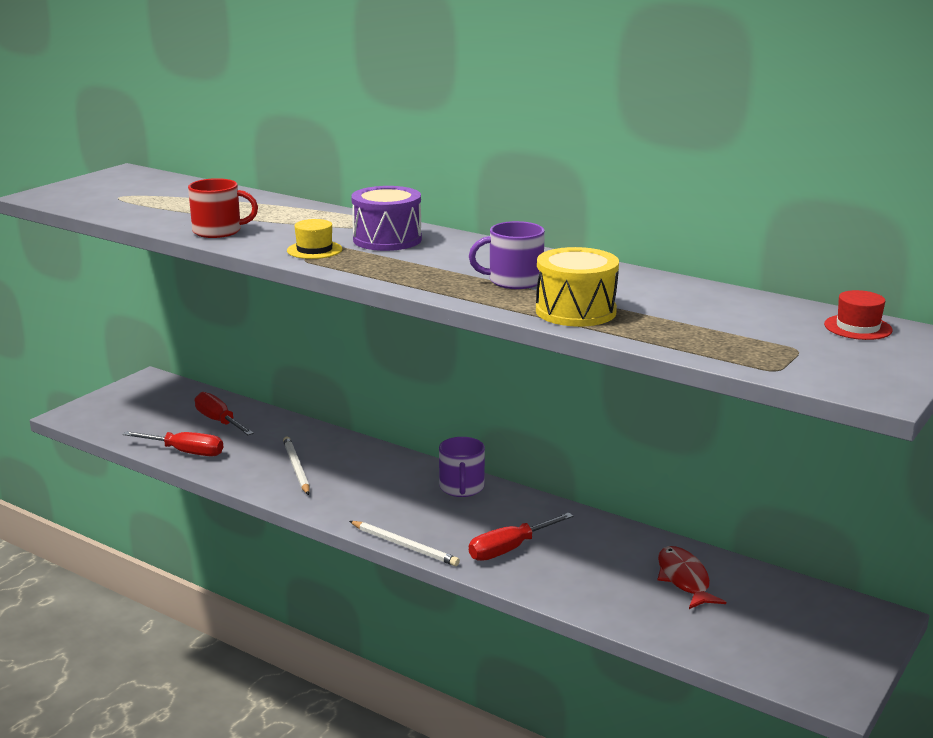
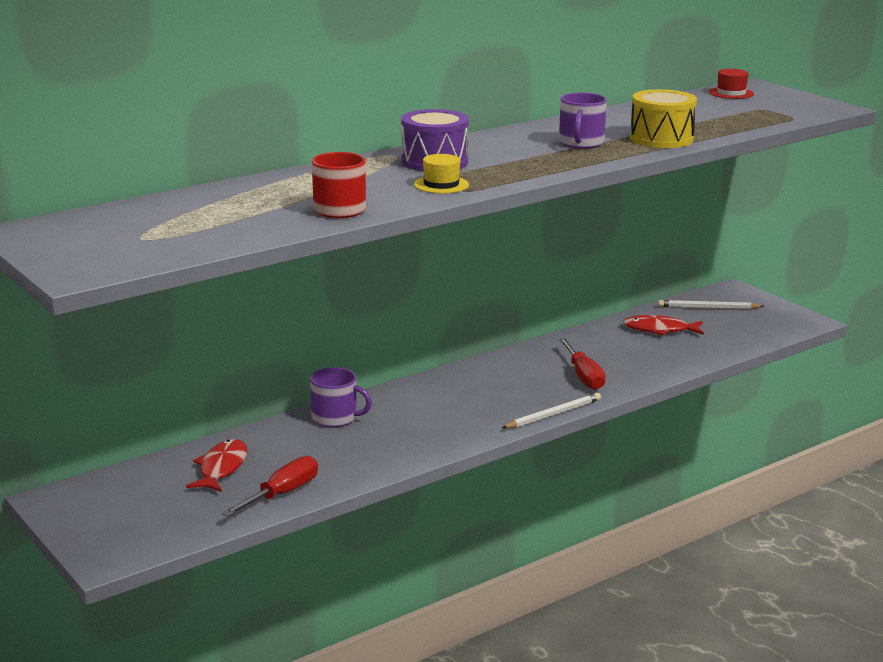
camera: 70 degrees left, 0 degrees up
red screwdriver [195,392,254,435] -> red fish [186,439,247,492]
white pencil [283,437,310,495] -> white pencil moved to [658,300,764,309]
purple mug [439,437,485,497] -> purple mug moved to [310,367,372,427]

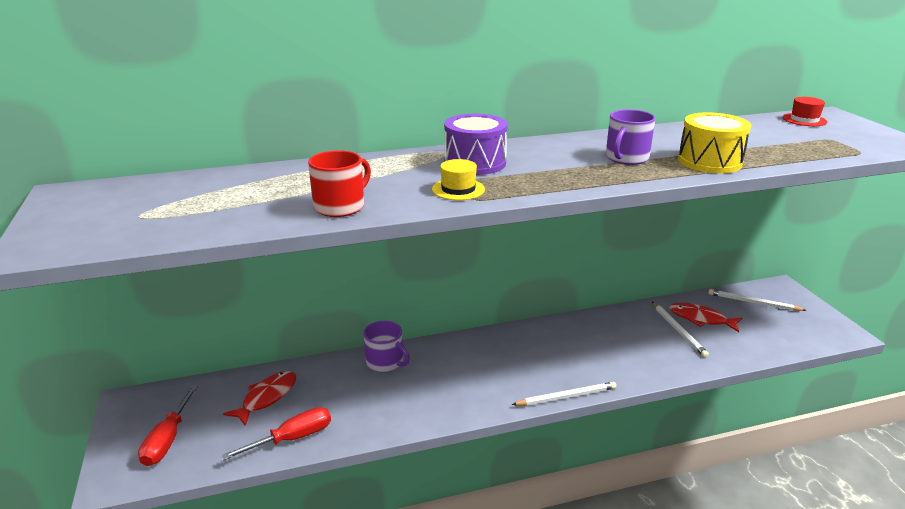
camera: 20 degrees right, 5 degrees up
red screwdriver [559,338,606,390] -> red screwdriver moved to [138,385,198,466]
none -> white pencil [652,302,709,358]

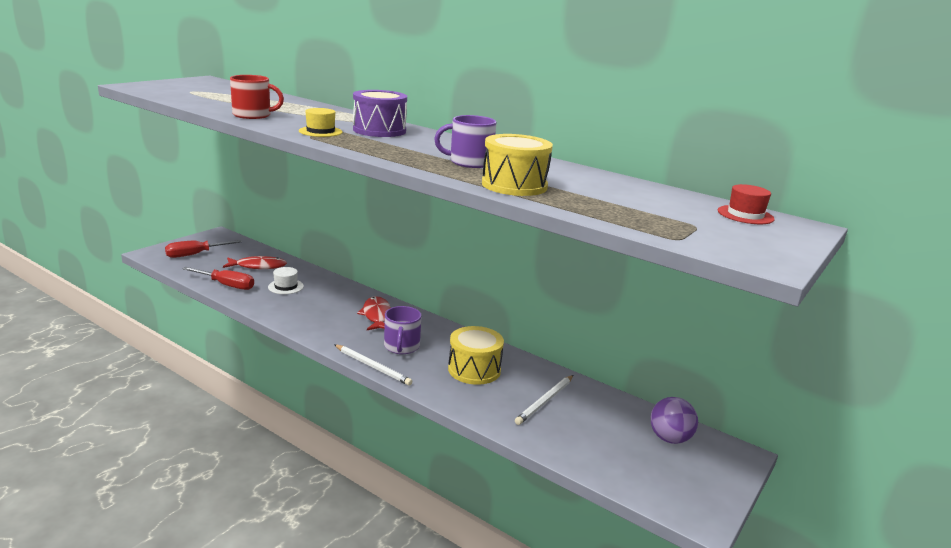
camera: 50 degrees right, 5 degrees down
purple mug [364,321,410,373] -> purple mug moved to [384,306,421,354]
red fish [669,303,742,332] -> red fish moved to [357,296,391,330]
white pencil [708,289,807,311] -> purple ball [651,397,698,444]
none -> white hat [268,267,304,294]
none -> yellow drum [448,326,504,385]

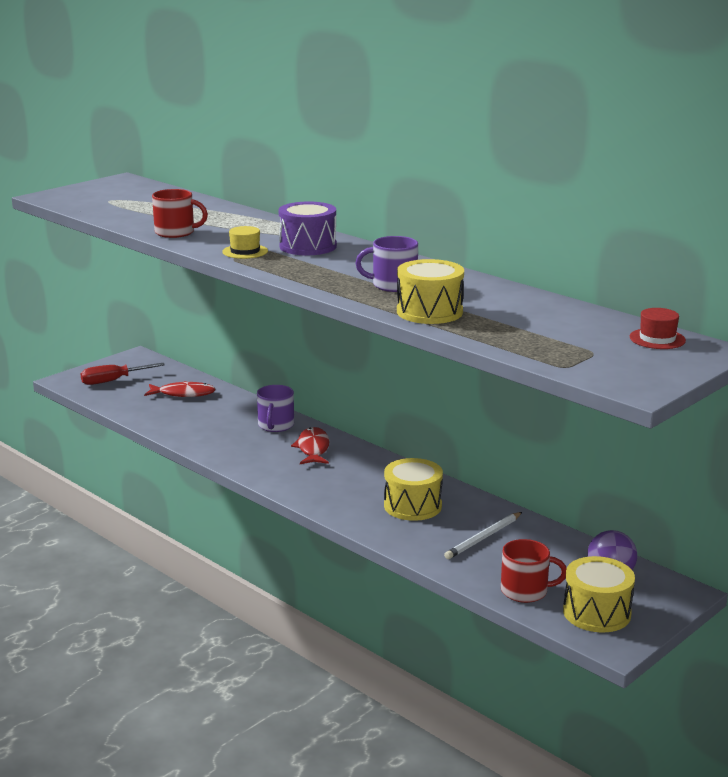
camera: 10 degrees right, 0 degrees up
red screwdriver [183,267,254,290] -> none
white hat [268,267,304,294] -> none
white pencil [334,344,412,386] -> none
purple mug [384,306,421,354] -> purple mug moved to [257,385,294,432]
none -> red mug [501,539,567,603]
none -> yellow drum [563,556,635,633]

